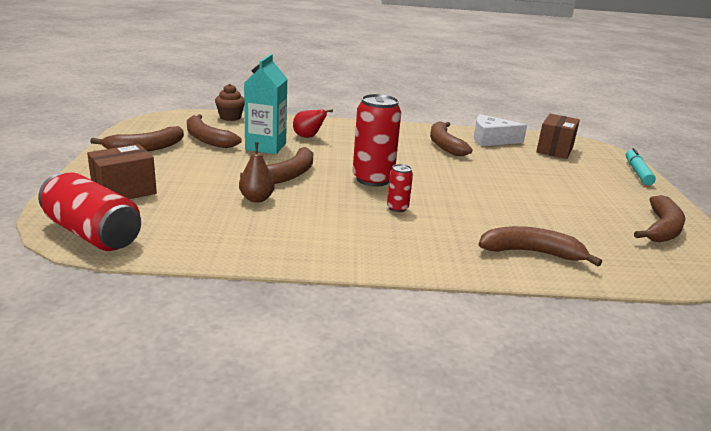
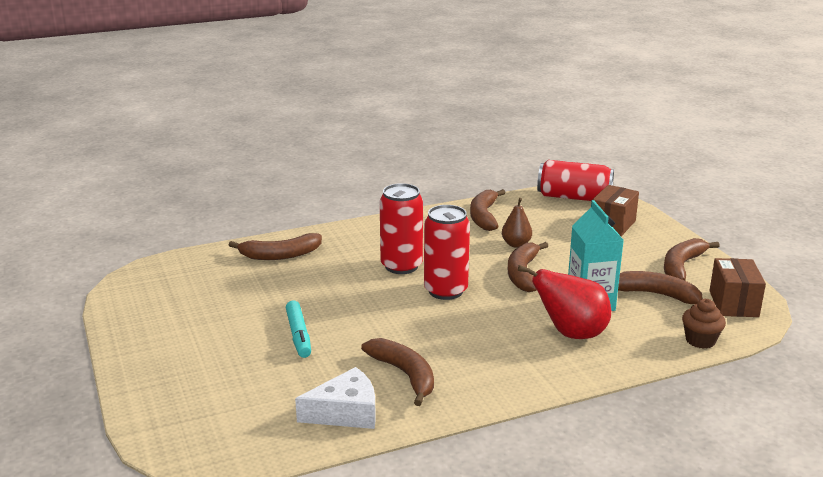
camera: 160 degrees right, 0 degrees up
red pear [293,109,333,138] -> red pear [518,265,611,339], size x1.71
red can [387,164,413,212] -> red can [380,183,423,274], size x2.06
brown box [536,114,580,159] -> brown box moved to [709,258,766,317]
turquoise marker [626,148,656,185] -> turquoise marker moved to [286,300,311,358]
brown banana [634,195,685,242] -> brown banana moved to [470,189,505,231]

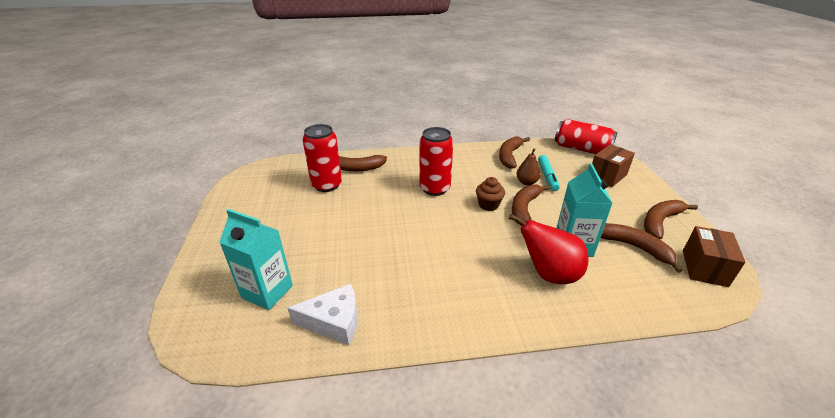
camera: 15 degrees right, 10 degrees up
turquoise marker [286,300,311,358] -> turquoise marker moved to [538,155,560,191]
brown banana [361,338,434,406] -> none
red can [424,205,470,300] -> red can moved to [303,124,342,192]
brown cupcake [682,299,726,348] -> brown cupcake moved to [476,177,505,211]
none -> turquoise carton [219,209,293,310]

